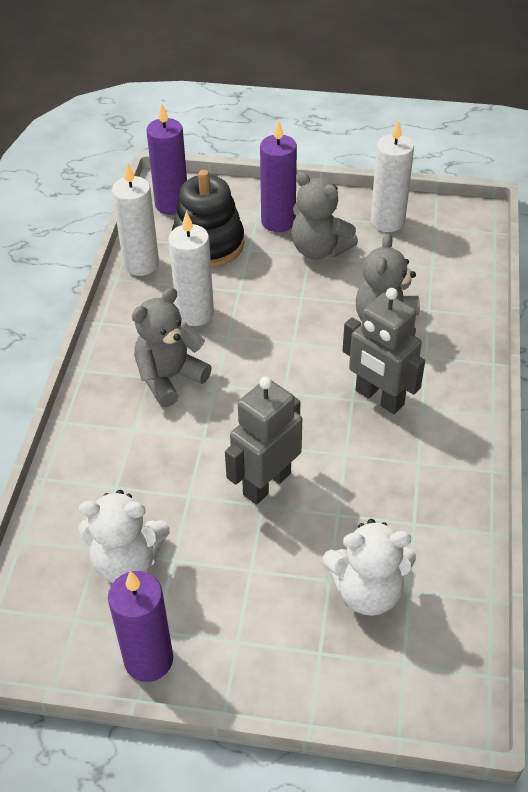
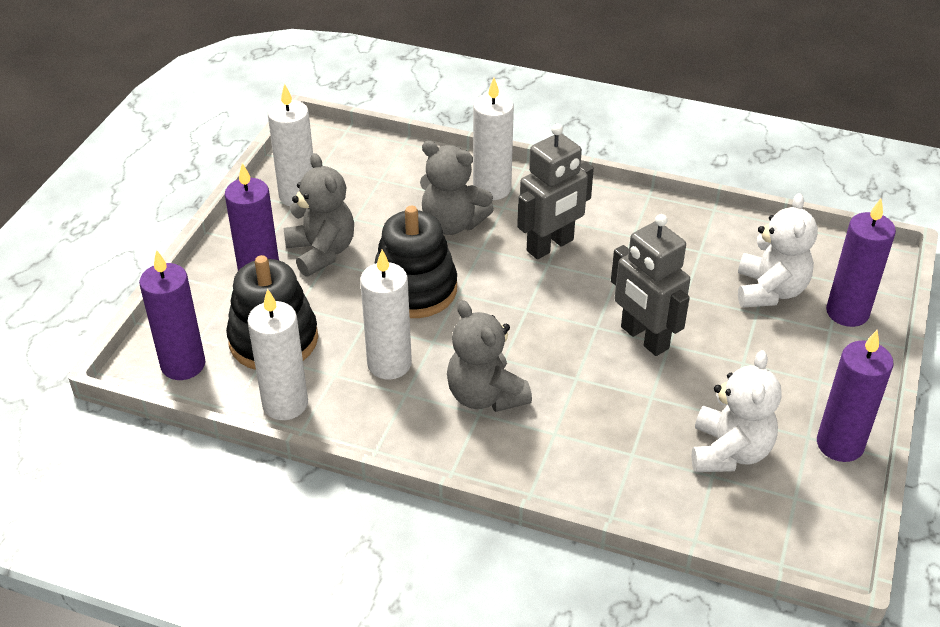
camera: 80 degrees left, 5 degrees down
grey teddy bear [291,172,358,259] -> grey teddy bear turned 75 degrees counterclockwise [283,153,354,277]
none -> black stacking toy [375,206,457,318]
none -> white candle [473,78,514,200]
none -> purple candle [826,199,896,327]

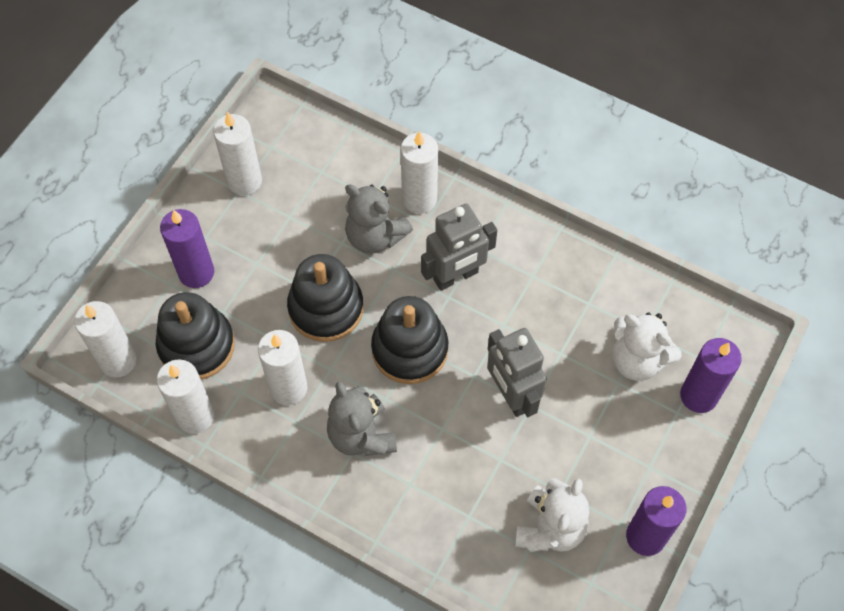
camera: 10 degrees right, 20 degrees up
purple candle [139,250,205,380] -> white candle [74,301,137,377]
grey teddy bear [283,153,354,277] -> none
white teddy bear [738,193,818,308] -> white teddy bear turned 105 degrees clockwise [612,312,682,381]
none -> black stacking toy [371,296,448,384]

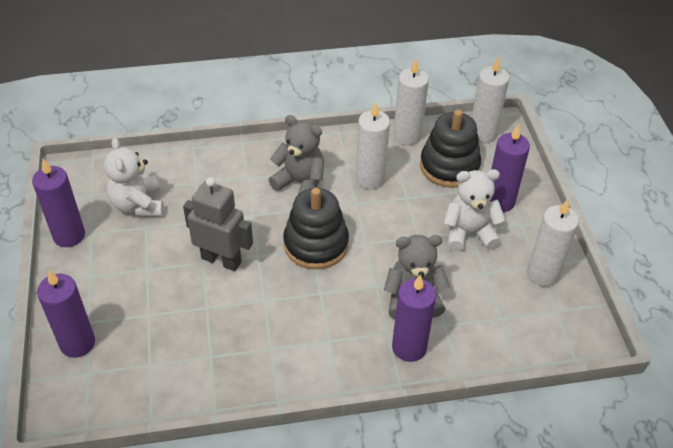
camera: 140 degrees right, 15 degrees down
black stacking toy [287,254,364,342] -> none
white candle [400,131,438,214] -> purple candle [392,275,436,362]
grey robot [421,204,497,291] -> none
white teddy bear [612,312,682,381] -> white teddy bear moved to [444,169,505,252]

